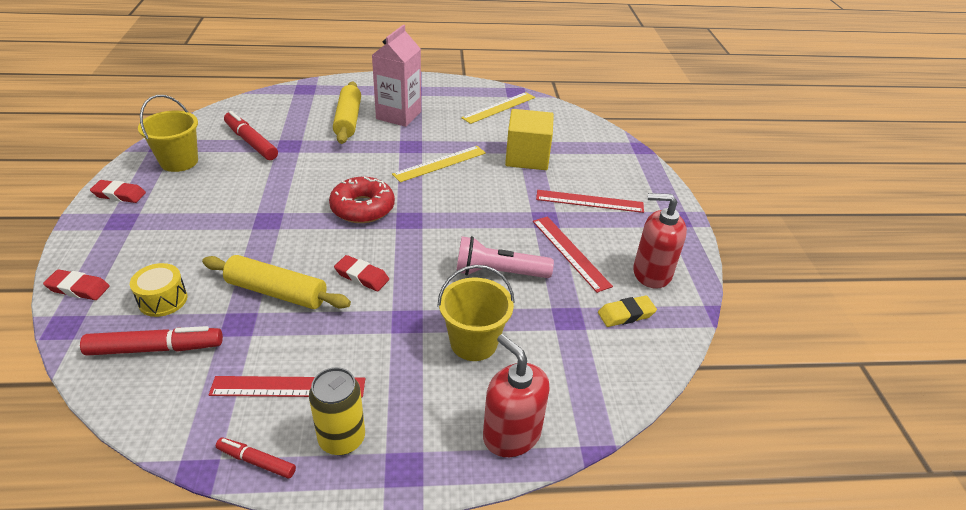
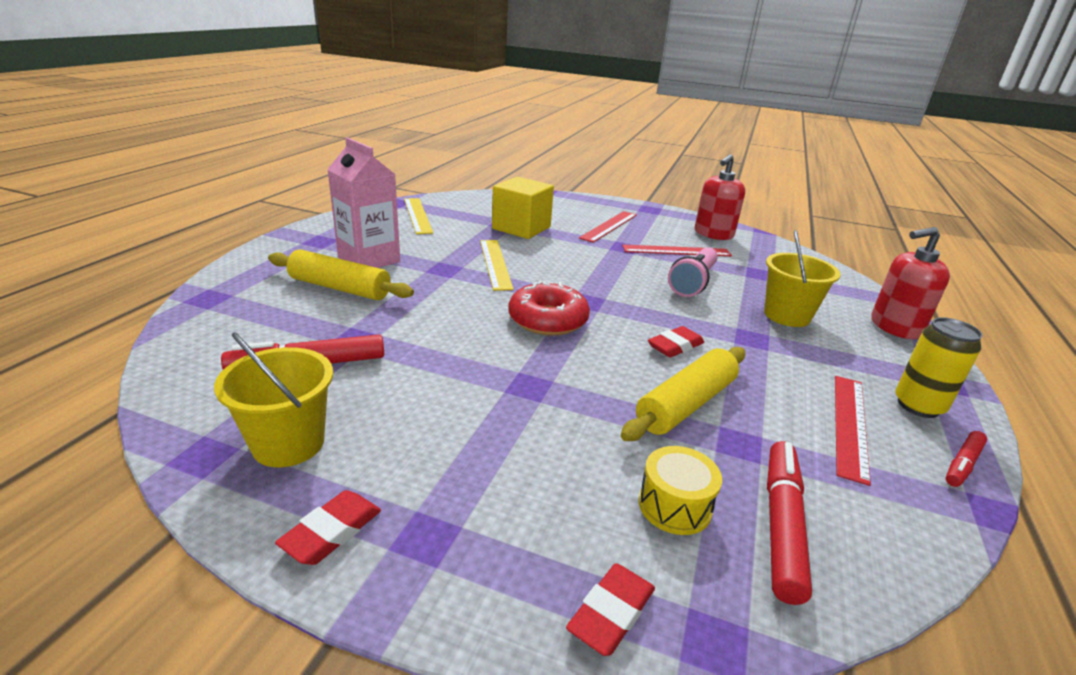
camera: 65 degrees left, 10 degrees down
yellow eraser [598,296,657,327] -> none

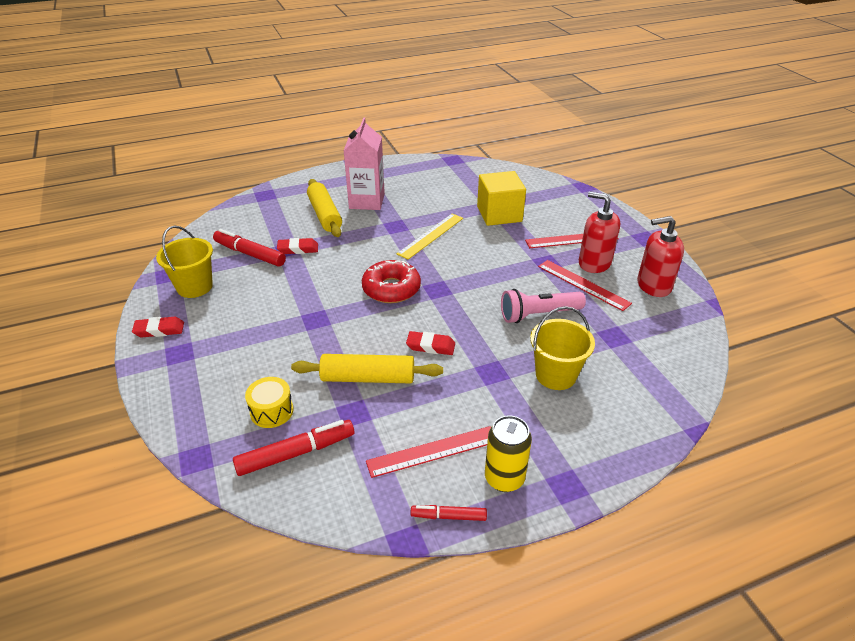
camera: 50 degrees right, 10 degrees up
yellow ruler [404,198,433,234] -> none
red eraser [566,563,655,656] -> red eraser moved to [277,238,318,254]
red soap dispenser [871,227,950,339] -> red soap dispenser moved to [579,192,620,273]

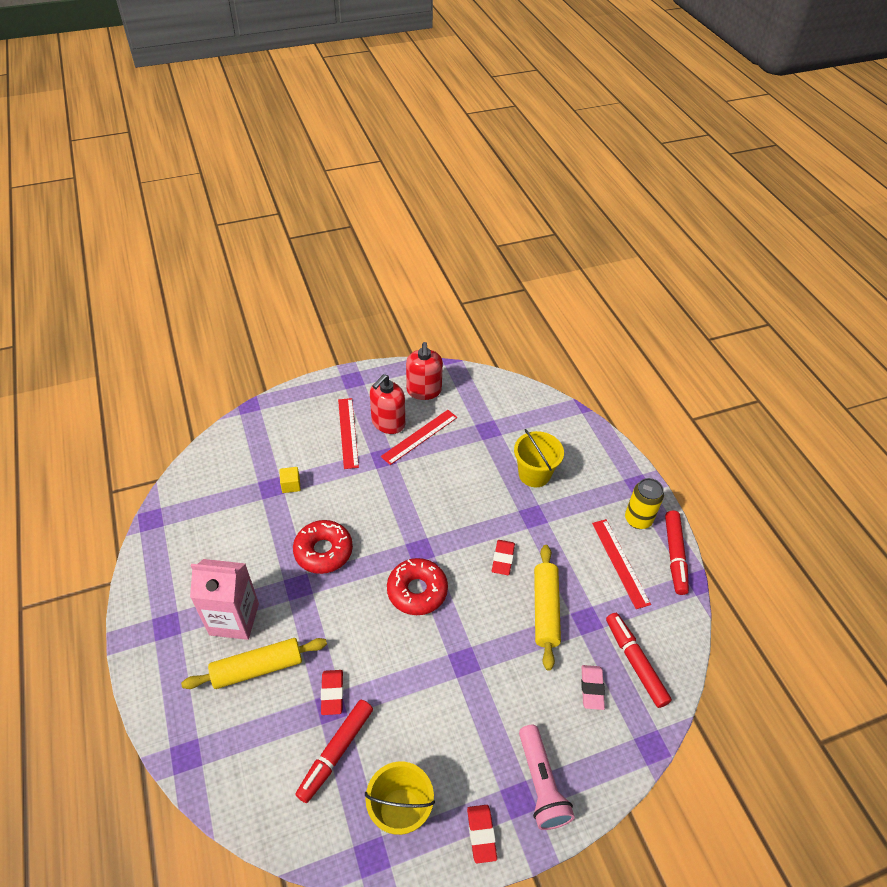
camera: 90 degrees left, 10 degrees up
yellow drum [245,377,294,428] -> pink eraser [581,665,605,710]
yellow ruler [397,214,463,260] -> red donut [293,520,353,574]
red marker [411,505,487,521] -> red marker [665,511,689,595], size x1.73
yellow cube [477,171,526,226] -> yellow cube [279,467,301,493], size x0.44
pink flashlight [501,289,586,323] -> pink flashlight moved to [519,725,575,830]

